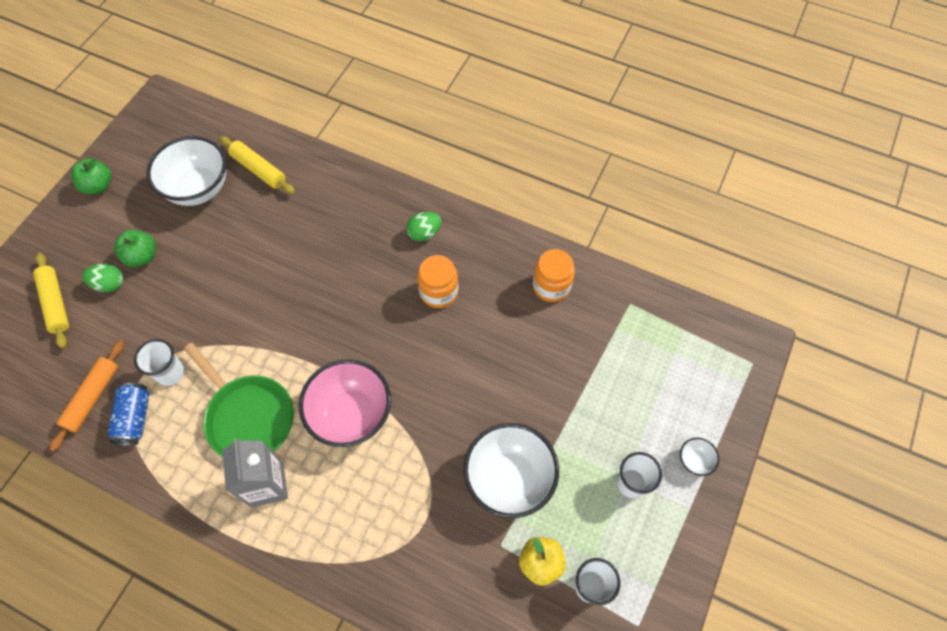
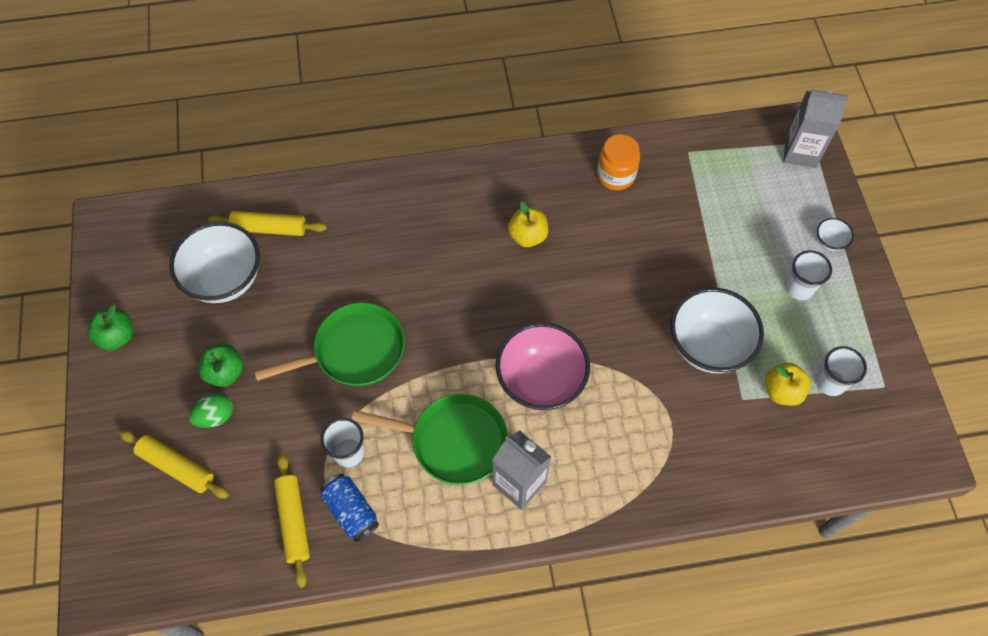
camera: 35 degrees left, 0 degrees up
orange rolling pin [49,341,124,451] -> yellow rolling pin [274,453,310,588]
green egg [407,212,441,241] -> none
orange jar [417,255,458,308] -> yellow apple [508,201,548,247]
none -> green pan [254,303,405,386]
none -> grey carton [783,90,848,168]

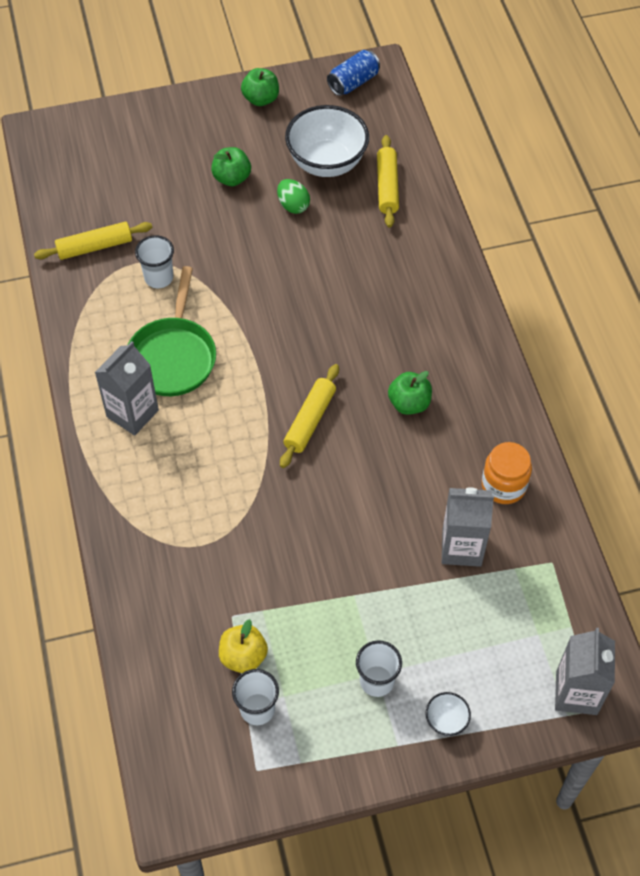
camera: 85 degrees right, 5 degrees down
yellow rolling pin [119,430,229,499] -> yellow rolling pin moved to [280,364,339,468]
green egg [189,393,233,428] -> green egg moved to [277,179,310,214]
green pan [254,303,405,386] -> none
blue can [321,474,379,542] -> blue can moved to [327,50,380,96]
pink bowl [496,322,590,411] -> none
yellow apple [508,201,548,247] -> green apple [388,371,432,415]
white bowl [671,288,764,373] -> none
none -> grey carton [442,487,494,567]

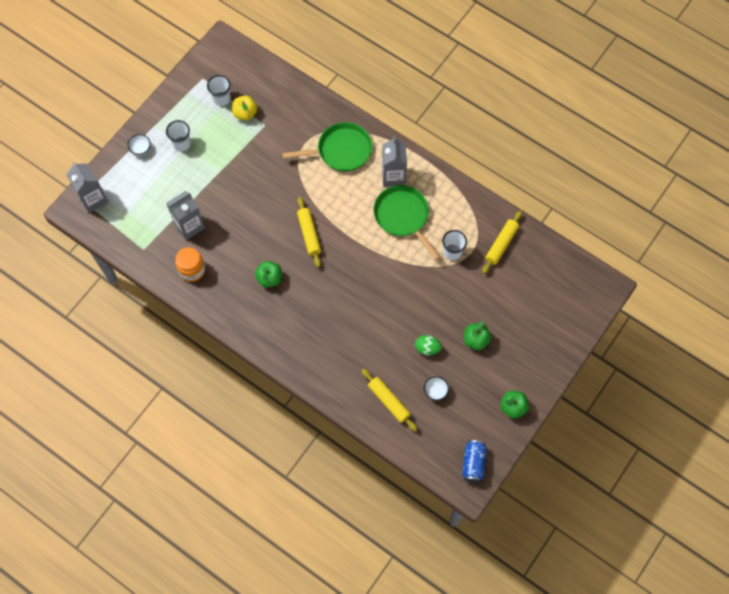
camera: 140 degrees right, 10 degrees up
white bowl [285,105,369,177] -> white bowl [424,376,449,401], size x0.43
none -> green pan [282,122,372,172]

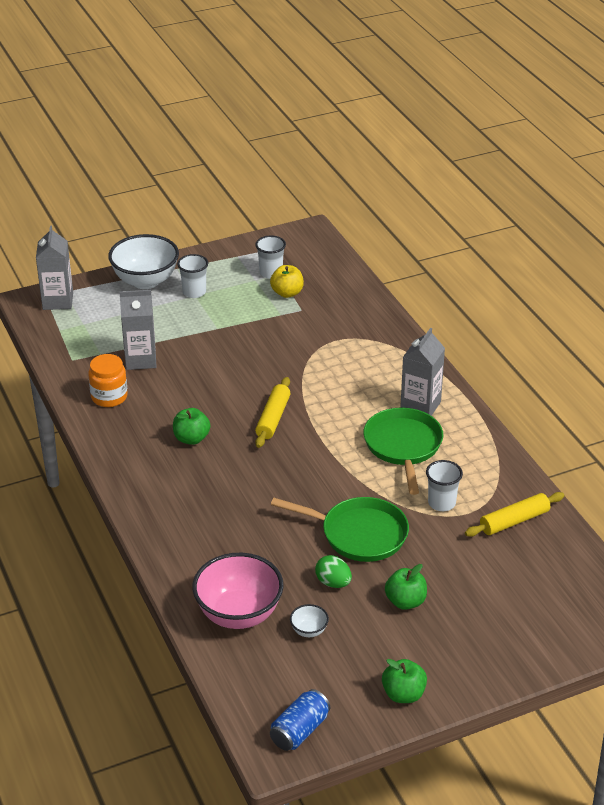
camera: 30 degrees right, 30 degrees down
white bowl [127,134,151,156] -> white bowl [108,234,179,289], size x2.35
green pan [282,122,372,172] -> green pan moved to [271,497,409,562]
yellow rolling pin [361,369,418,431] -> pink bowl [192,553,284,629]

